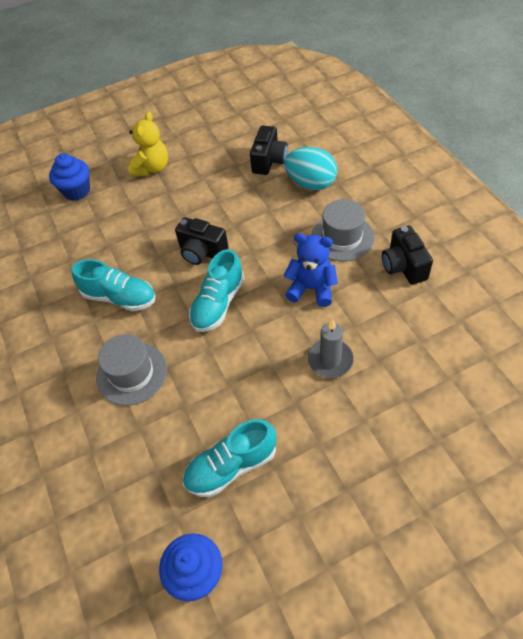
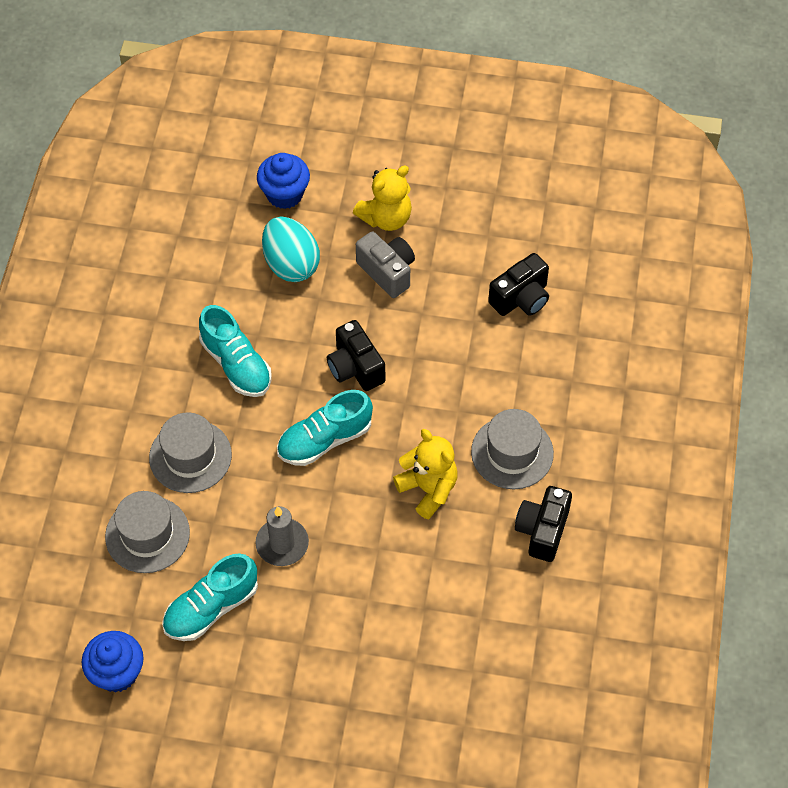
camera: 30 degrees right, 5 degrees up
turquoise shoe [183,419,277,497] -> turquoise shoe turned 45 degrees counterclockwise [162,553,258,641]
blue teddy bear [283,233,338,307] -> yellow teddy bear [393,429,458,519]
turquoise egg [284,147,337,190] -> turquoise egg moved to [262,217,320,282]
grey candle [308,319,354,378] -> grey candle moved to [255,506,309,566]
none -> grey hat [105,491,190,573]
none -> grey camera [356,231,415,298]

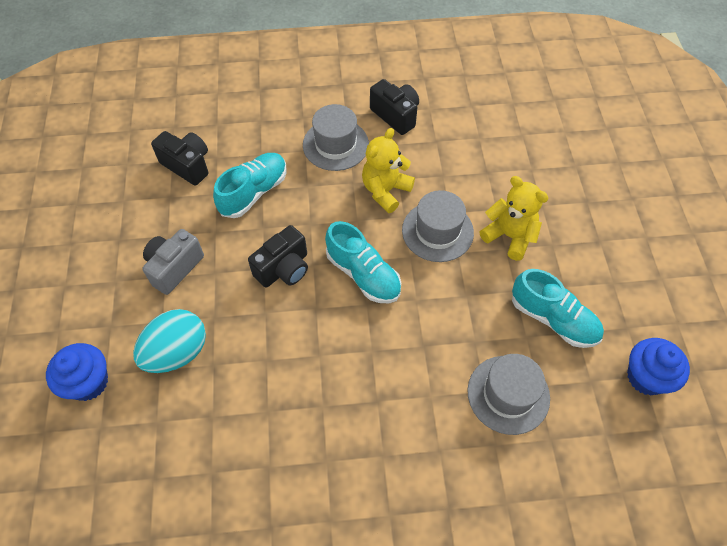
camera: 105 degrees left, 0 degrees up
grey hat [149,412,232,493] -> grey hat moved to [402,190,474,262]
turquoise shoe [199,305,272,397] -> turquoise shoe moved to [213,153,287,218]
grey candle [255,506,309,566] -> none
yellow teddy bear [353,166,412,231] -> yellow teddy bear moved to [479,176,548,261]
black camera [515,486,572,562] -> black camera turned 135 degrees counterclockwise [370,79,419,135]

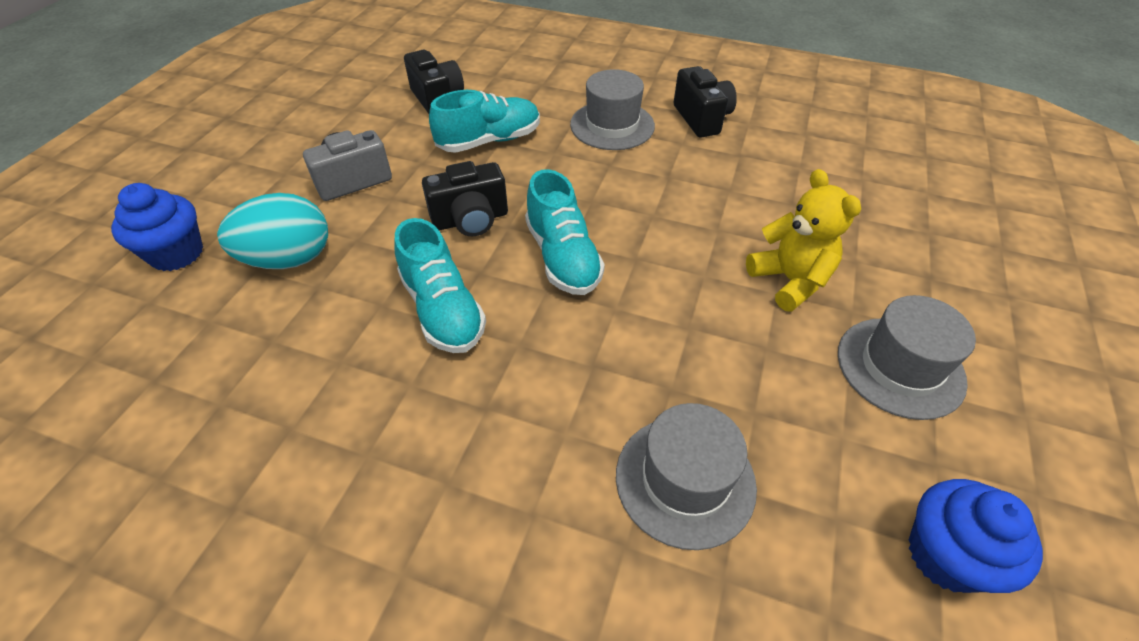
camera: 25 degrees right, 10 degrees down
yellow teddy bear [362,128,415,213] -> none
grey hat [402,190,474,262] -> grey hat moved to [838,295,976,420]
turquoise shoe [512,269,604,348] -> turquoise shoe moved to [395,218,486,353]

